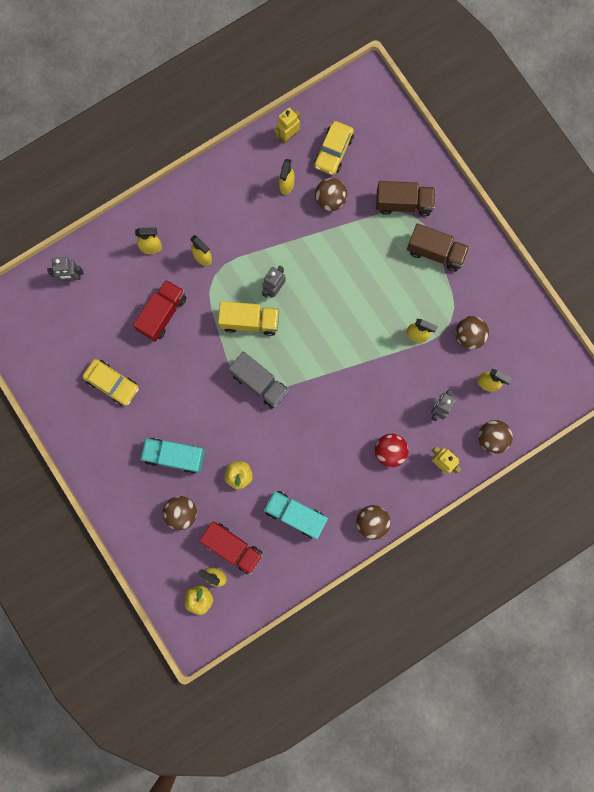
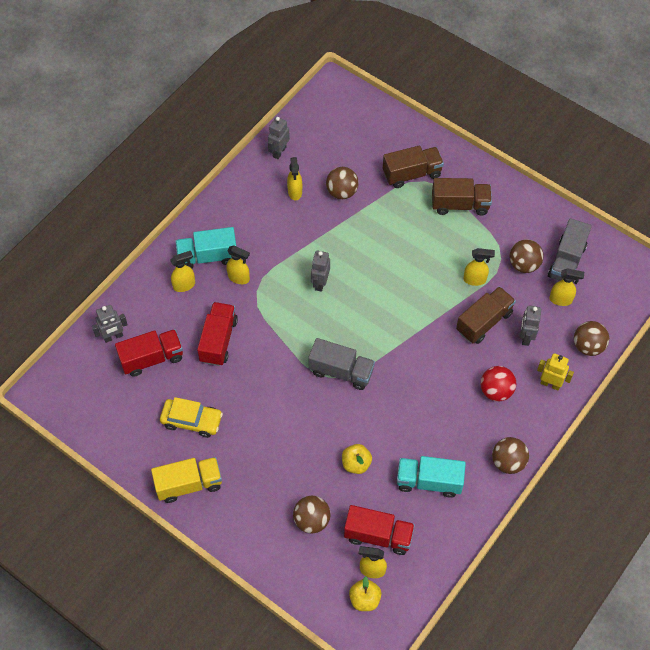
camera: 20 degrees left, 20 degrees down
turquoise truck [140,438,205,474] -> turquoise truck moved to [175,227,236,269]
yellow truck [218,301,279,336] -> yellow truck moved to [151,457,222,503]
yellow robot [274,108,300,144] -> grey robot [268,117,290,159]
yellow car [314,121,354,175] -> none
none -> red truck [115,329,183,377]
none -> brown truck [456,286,516,344]
none -> grey truck [548,218,592,283]

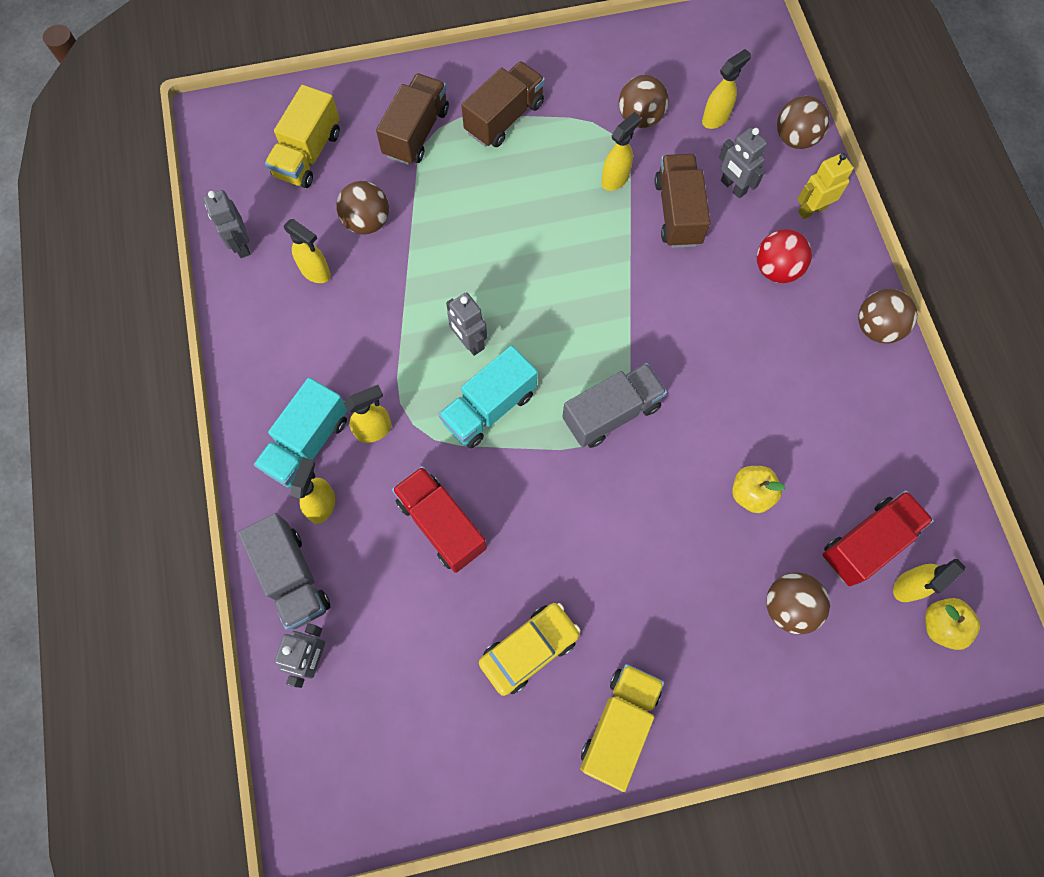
camera: 50 degrees left, 10 degrees up
red truck [115,329,183,377] -> none
turquoise truck [397,456,466,498] -> turquoise truck moved to [438,345,538,448]
grey truck [548,218,592,283] -> grey truck moved to [238,513,330,630]
none -> yellow truck [265,85,340,188]

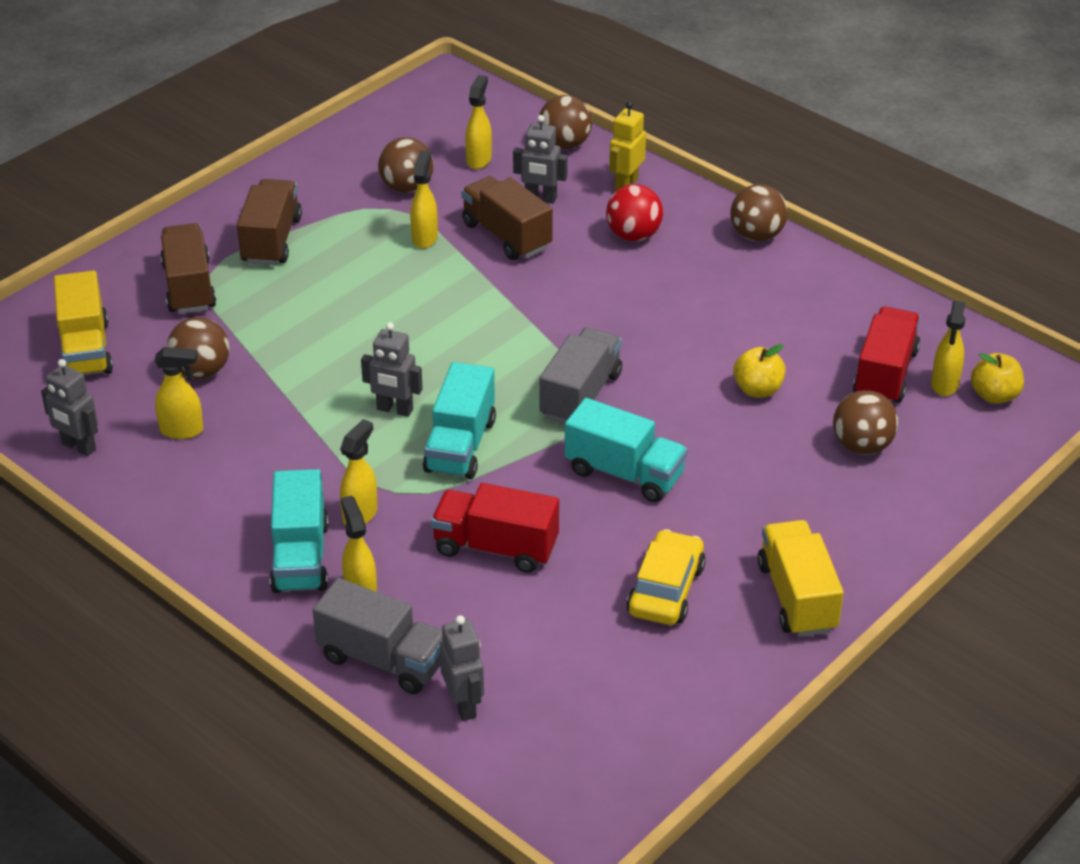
camera: 35 degrees left, 30 degrees down
none -> turquoise truck [565,398,687,502]

